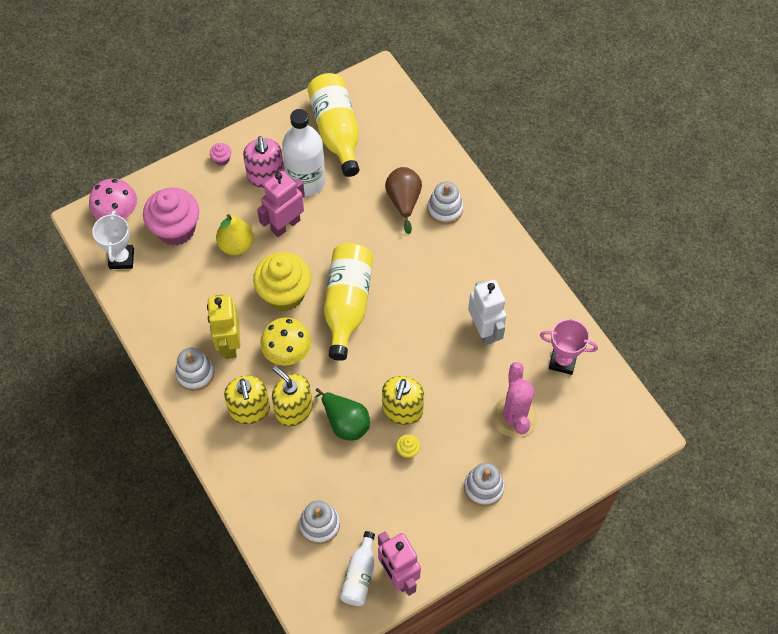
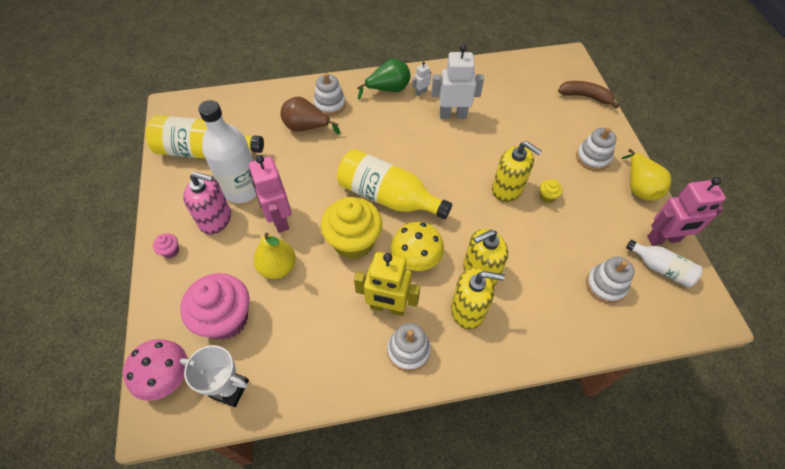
camera: 70 degrees left, 5 degrees down
green pear [315,388,370,440] -> green pear moved to [357,59,410,100]
pink cactus [492,362,538,438] -> none
pink trophy [540,319,598,375] -> none
none -> white robot [412,62,431,96]
none -> brown banana [558,81,619,109]
none -> yellow pear [621,149,671,201]

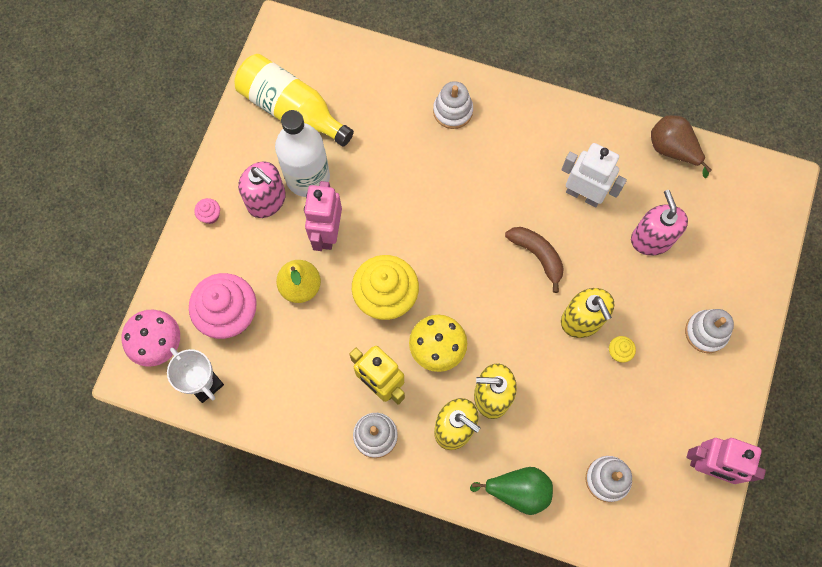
camera: 30 degrees right, 15 degrees up
brown pear [281,96,340,135] -> brown pear moved to [651,115,712,178]
yellow bottle [337,149,452,219] -> none
green pear [357,59,410,100] -> green pear moved to [470,467,553,515]
white robot [412,62,431,96] -> none
brown banana [558,81,619,109] -> brown banana moved to [505,227,564,293]
yellow pear [621,149,671,201] -> none
white bottle [626,239,703,287] -> none
none -> pink soap dispenser [631,190,688,256]

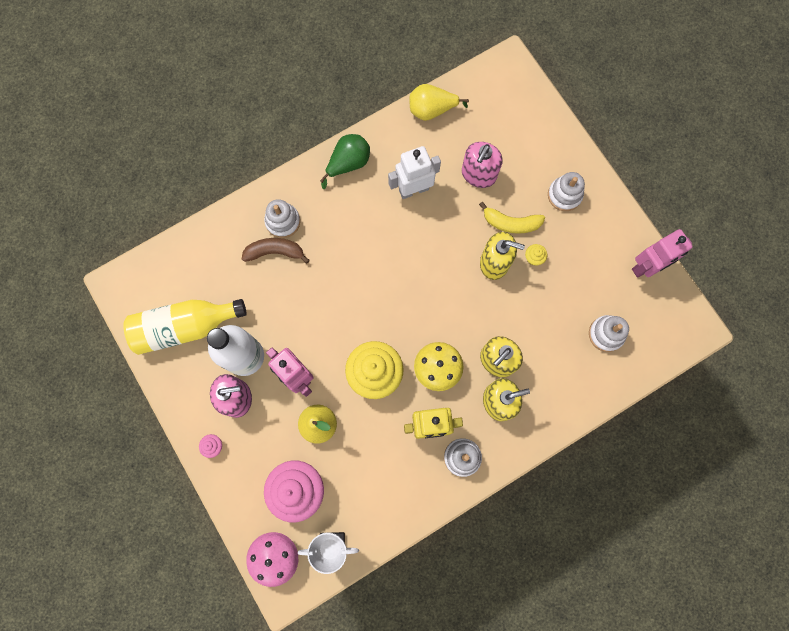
camera: 50 degrees left, 5 degrees up
green pear [470,467,553,515] -> green pear moved to [320,134,370,189]
brown banana [505,227,564,293] -> brown banana moved to [242,238,310,264]
pink soap dispenser [631,190,688,256] -> pink soap dispenser turned 90 degrees counterclockwise [462,142,503,188]
brown pear [651,115,712,178] -> yellow pear [409,84,469,121]
none -> yellow banana [479,202,545,234]

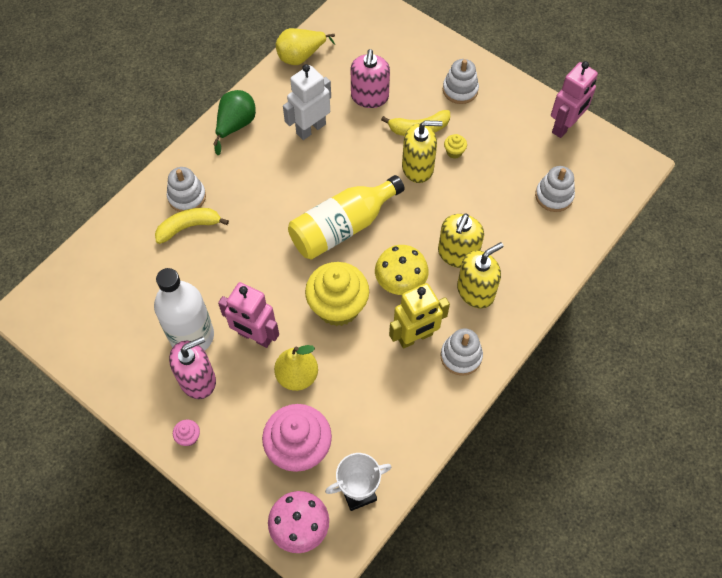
camera: 20 degrees left, 15 degrees down
yellow bottle [123,299,247,355] -> yellow bottle moved to [288,175,405,260]
brown banana [242,238,310,264] -> yellow banana [155,208,229,244]

